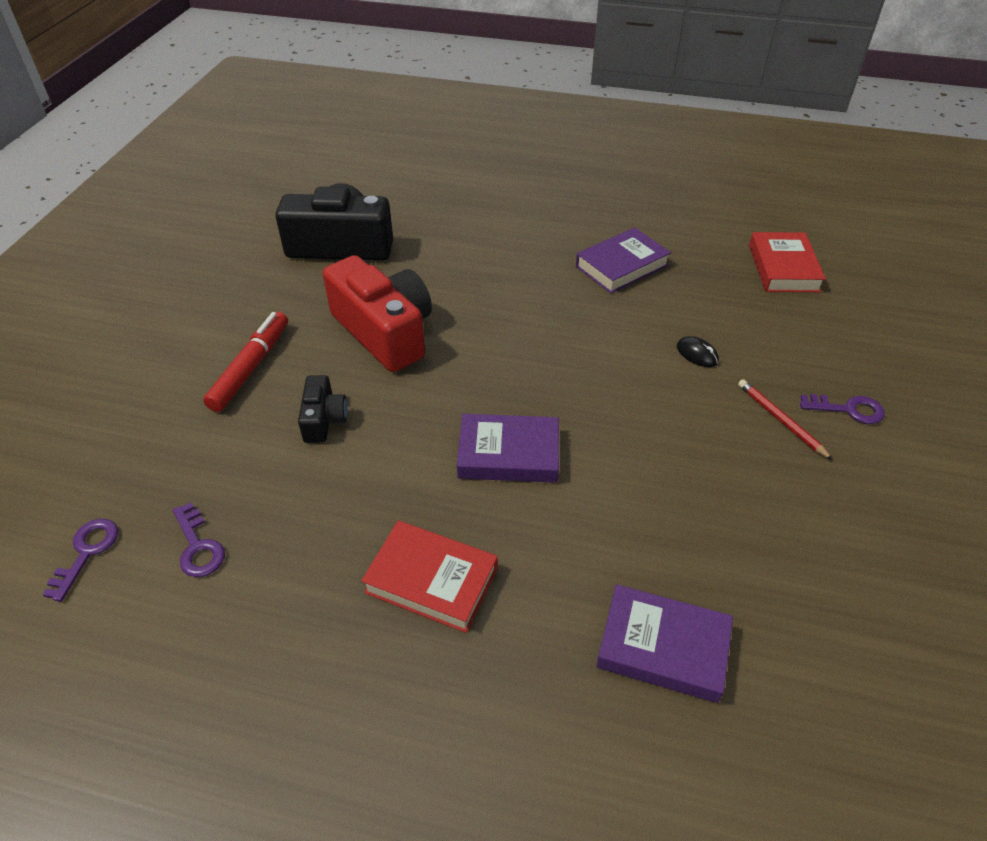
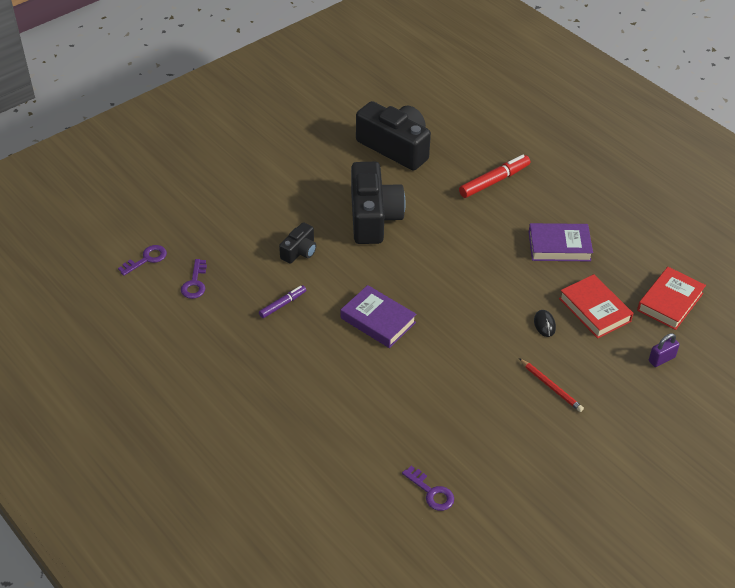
camera: 35 degrees right, 0 degrees up
red marker [203,312,288,412] -> red marker moved to [459,155,530,198]
red camera [323,255,432,372] -> black camera [351,162,406,244]
red book [361,520,498,633] -> red book moved to [559,274,633,338]
purple book [596,584,733,703] -> none
red pencil [738,379,833,460] -> red pencil turned 135 degrees clockwise [519,358,584,412]
purple key [800,394,885,424] -> purple key moved to [402,466,454,511]
none -> purple marker [259,285,306,318]
none -> purple padlock [649,333,680,367]

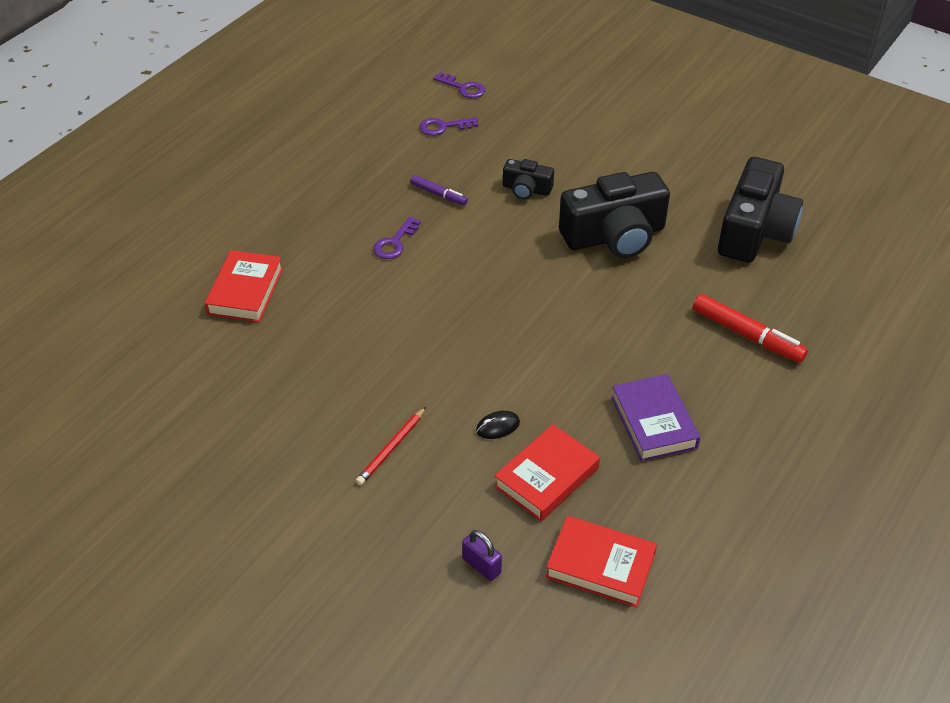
camera: 75 degrees right, 0 degrees up
purple book [341,285,417,348] -> none
purple key [402,466,454,511] -> purple key moved to [373,217,421,259]
none -> red book [204,250,283,322]

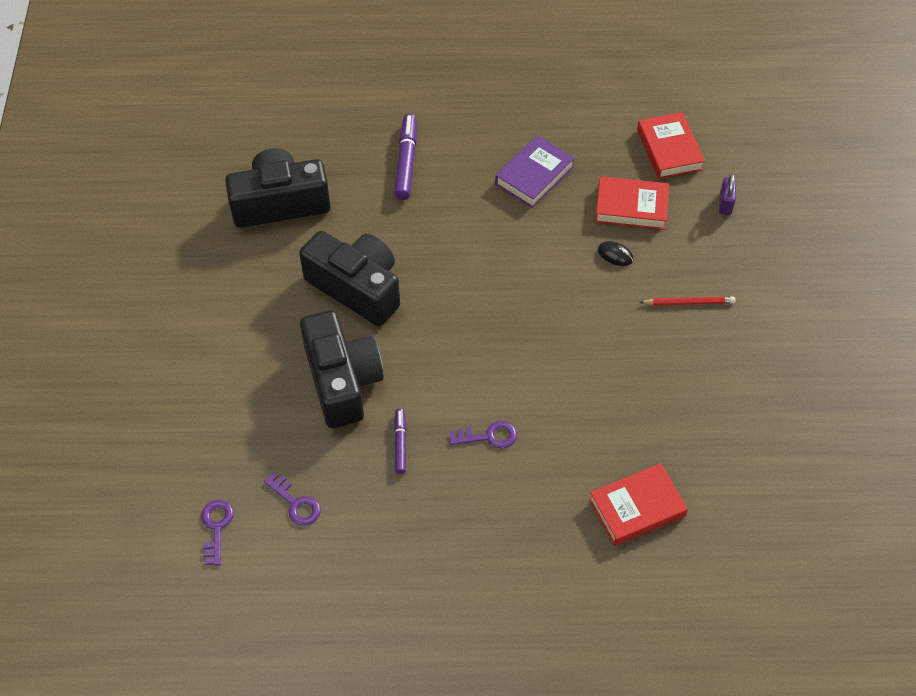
camera: 125 degrees left, 10 degrees up
black camera [503,159,554,199] -> black camera [300,310,383,428], size x2.03
red marker [693,294,808,363] -> purple marker [394,114,417,200]

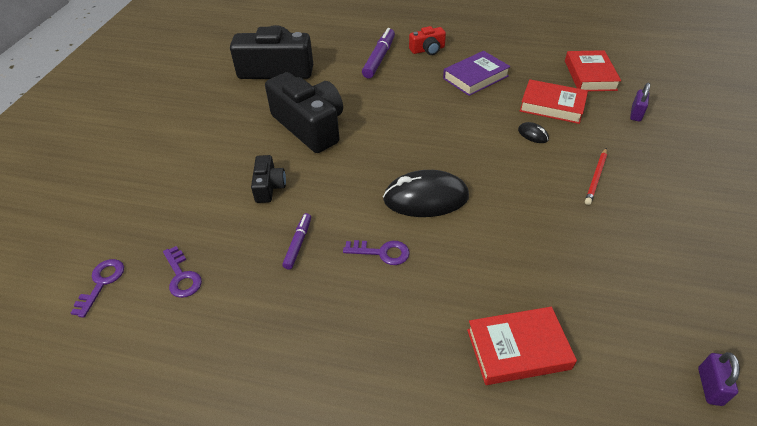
camera: 15 degrees right, 10 degrees down
black camera [300,310,383,428] -> black camera [251,155,286,203], size x0.49
red pencil [639,296,736,306] -> red pencil turned 105 degrees clockwise [585,148,607,205]
none -> black mouse [383,170,469,217]
none -> red camera [409,26,446,55]
none -> purple padlock [698,352,740,406]

